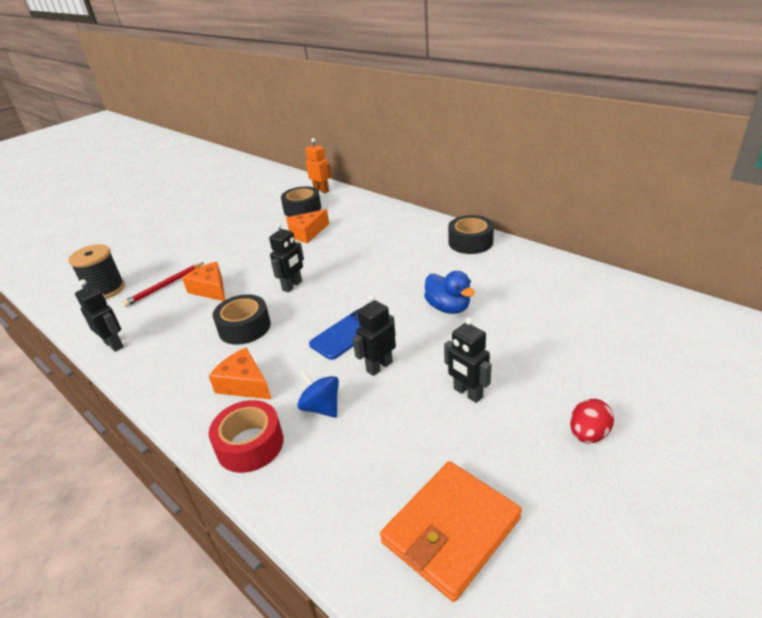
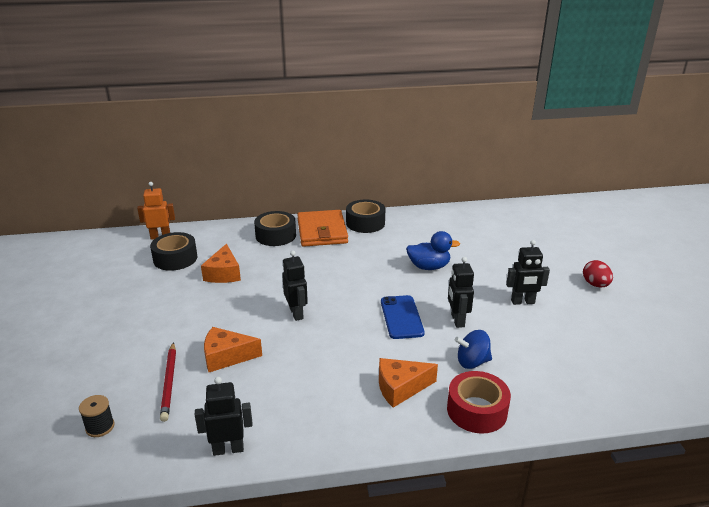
camera: 55 degrees left, 5 degrees down
black spool [68,244,125,299] -> black spool [79,395,114,437], size x0.54
black tape [213,294,271,345] -> black tape moved to [254,211,296,246]
orange wallet [380,461,522,602] -> orange wallet moved to [297,210,348,247]

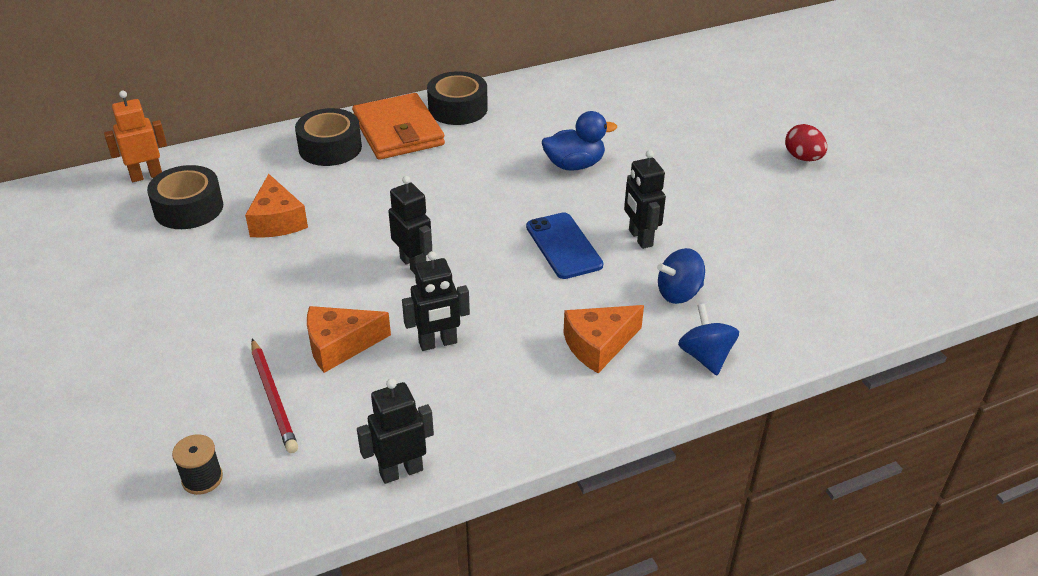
camera: 15 degrees left, 10 degrees up
red tape [447,371,511,433] -> blue spinning top [678,304,739,375]
black robot [506,240,550,305] -> black robot moved to [402,251,470,351]

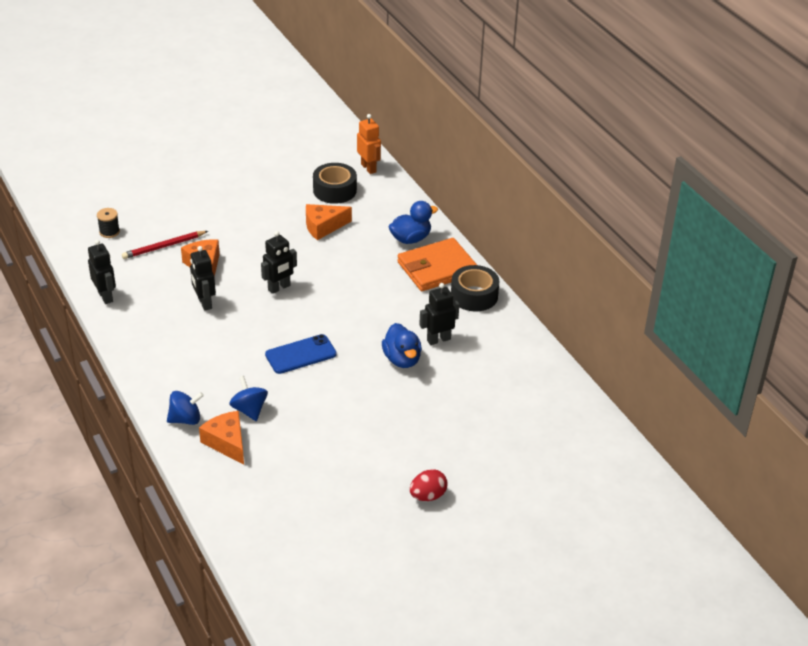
camera: 85 degrees right, 0 degrees up
black tape [295,108,362,166] -> blue duck [389,201,438,244]
orange cheese [563,305,644,373] -> orange cheese moved to [199,411,244,465]
black robot [624,150,666,249] -> black robot moved to [419,283,459,345]

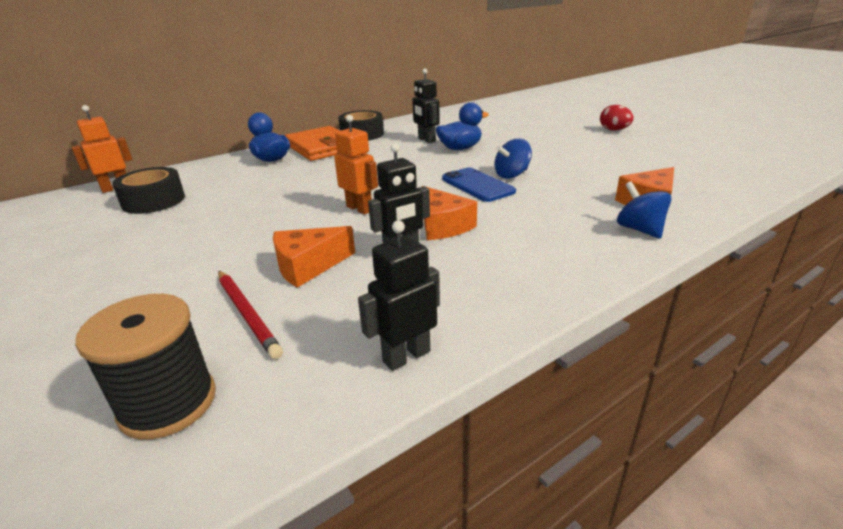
camera: 95 degrees left, 10 degrees down
black spool [97,208,120,238] -> black spool [75,294,216,440], size x1.85
blue spinning top [229,376,268,421] -> blue spinning top moved to [494,139,532,179]
black robot [261,231,297,294] -> orange robot [334,115,378,215]
orange cheese [306,204,352,240] -> orange cheese moved to [422,186,477,240]

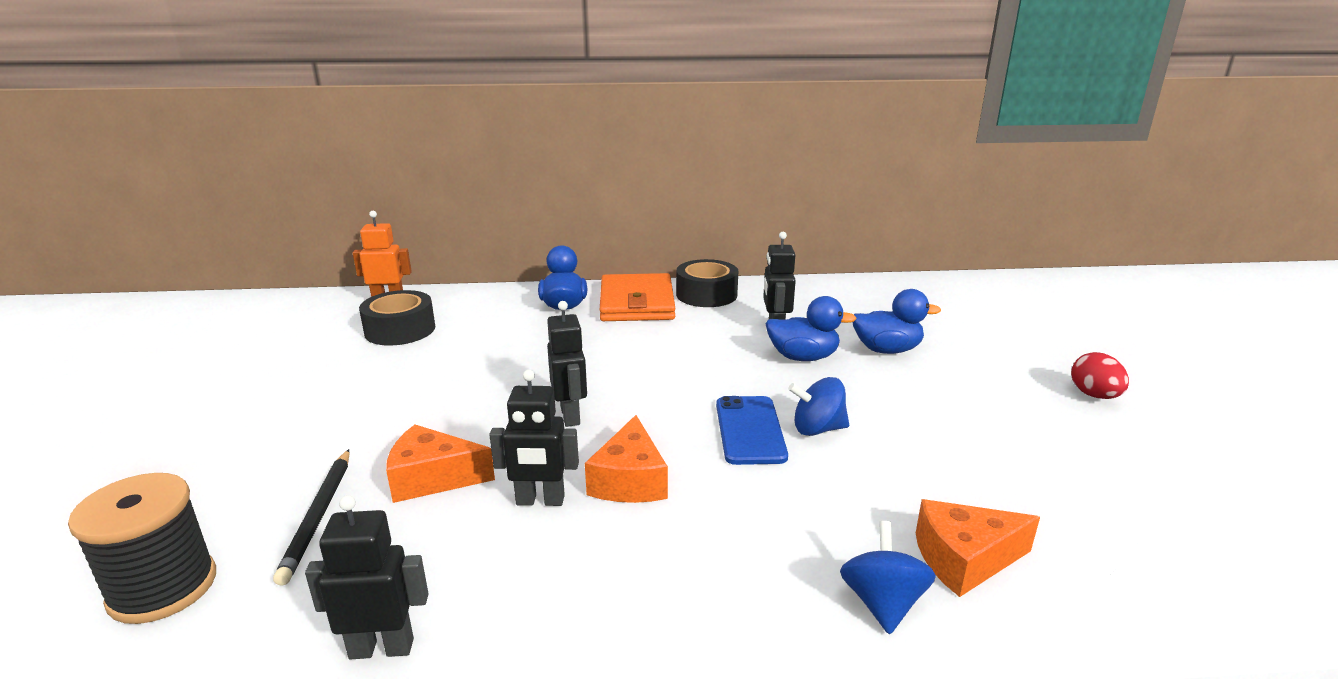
camera: 30 degrees right, 5 degrees down
red pencil [218,271,283,359] -> black pencil [273,449,350,586]
orange robot [334,115,378,215] -> black robot [547,301,587,427]
none -> blue duck [853,289,941,354]

